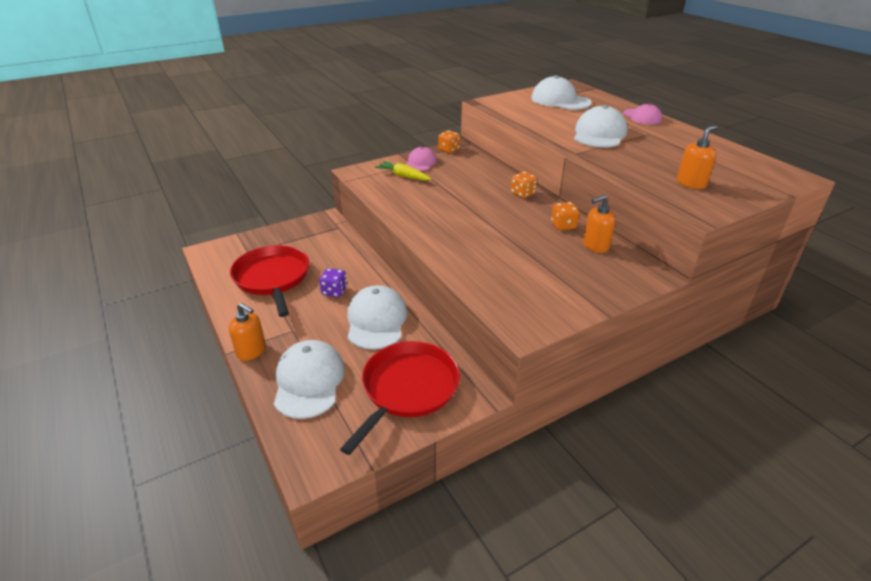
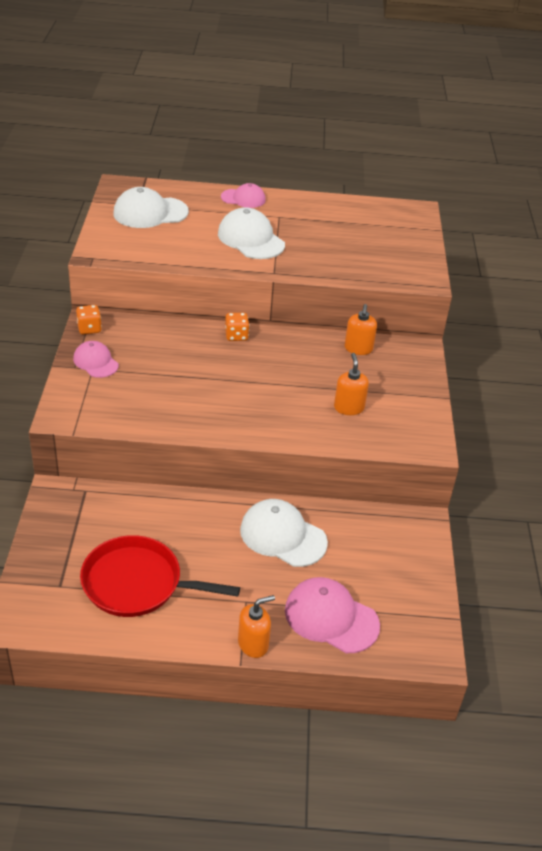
camera: 60 degrees left, 5 degrees up
white cap [274,340,345,419] -> pink cap [285,577,380,653]
purple dice [319,268,347,297] -> none
red pan [340,341,460,455] -> none
yellow carrot [375,161,431,181] -> none
orange dice [551,202,579,230] -> none
orange soap dispenser [677,126,718,189] -> orange soap dispenser moved to [334,353,369,415]

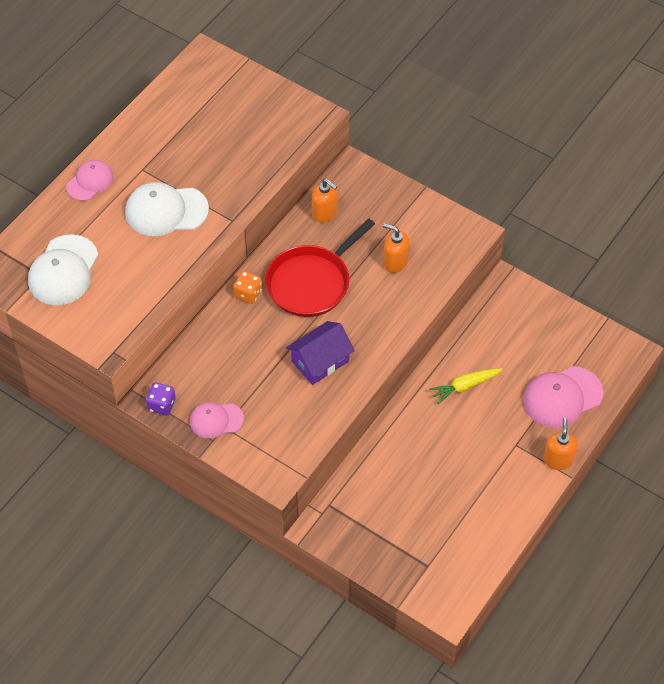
camera: 55 degrees left, 15 degrees up
orange dice [76,305,102,335] -> purple dice [146,383,176,415]
red pan [80,535,240,617] -> red pan moved to [265,219,375,317]
white cap [240,499,328,567] -> yellow carrot [429,368,502,404]
none -> purple house [286,321,355,385]

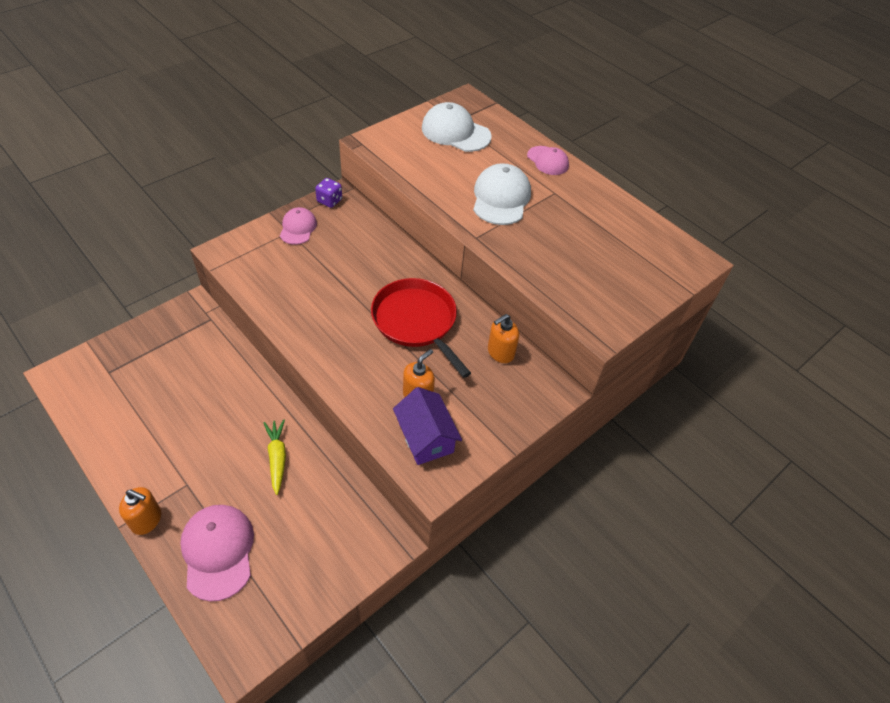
camera: 100 degrees right, 5 degrees down
orange dice [233,271,262,304] -> none
purple house [286,321,355,385] -> purple house moved to [393,387,462,465]

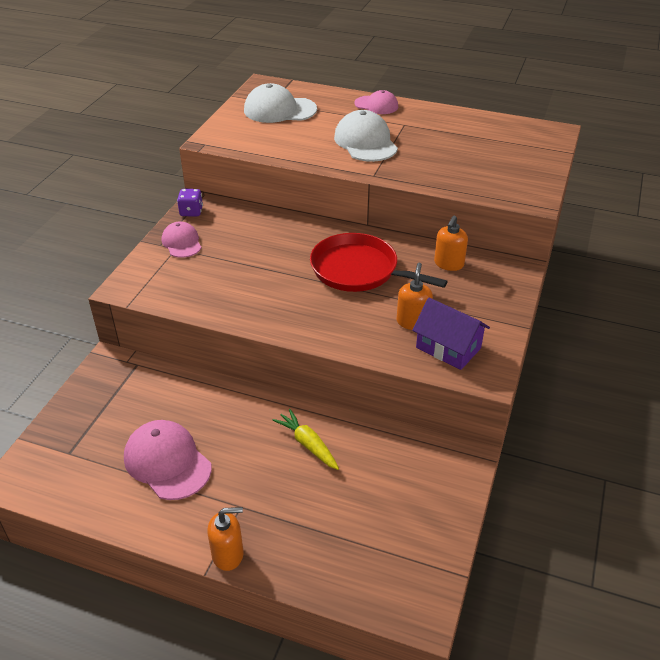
camera: 25 degrees left, 10 degrees down
pink cap [180,505,254,602] -> pink cap moved to [124,420,212,500]

